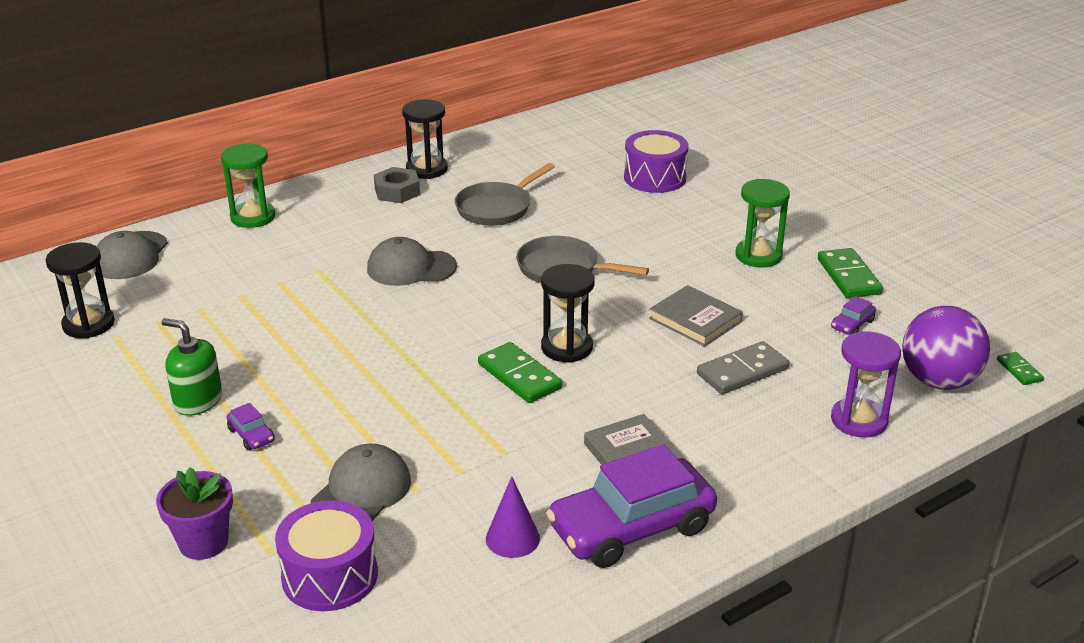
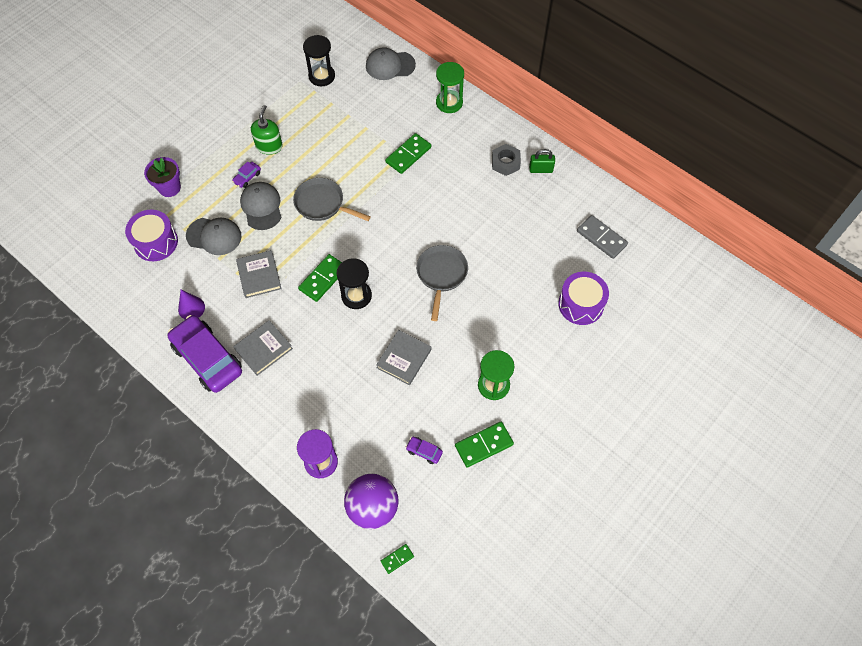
camera: 75 degrees right, 30 degrees up
grey cap [367,237,457,286] -> grey cap moved to [240,182,282,230]
black hourglass [402,99,448,179] -> green padlock [529,149,555,173]
grey pan [455,163,555,226] -> grey pan moved to [293,178,371,221]
grey domino [697,341,789,394] -> grey domino moved to [577,215,628,259]
none -> grey book [236,250,282,298]
none -> green domino [385,133,431,174]

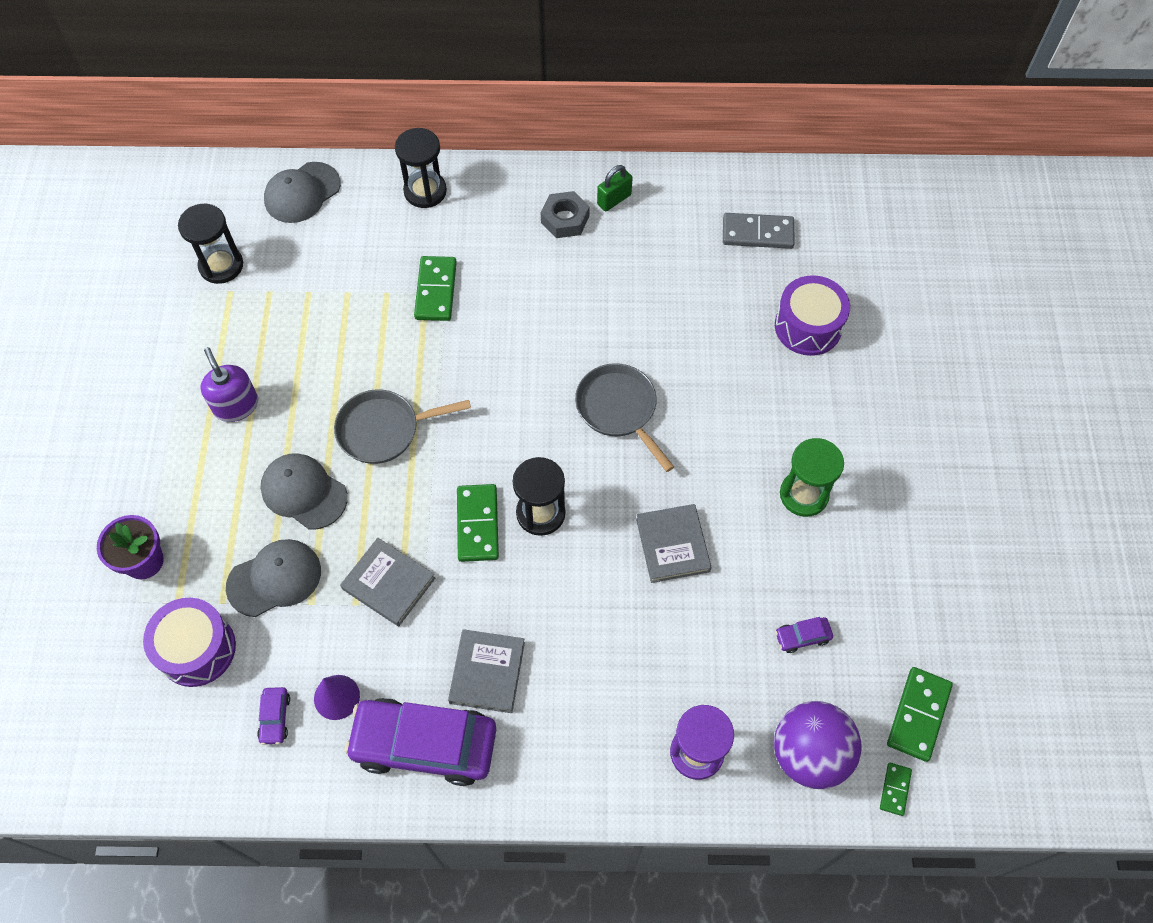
camera: 40 degrees left, 0 degrees up
purple car [232,161,261,188] -> purple car moved to [257,687,290,745]
green soap dispenser [251,105,283,155] -> purple soap dispenser [200,347,258,422]
green hourglass [436,62,464,113] -> black hourglass [395,128,447,208]
green domino [455,422,514,468] -> green domino moved to [887,667,953,762]

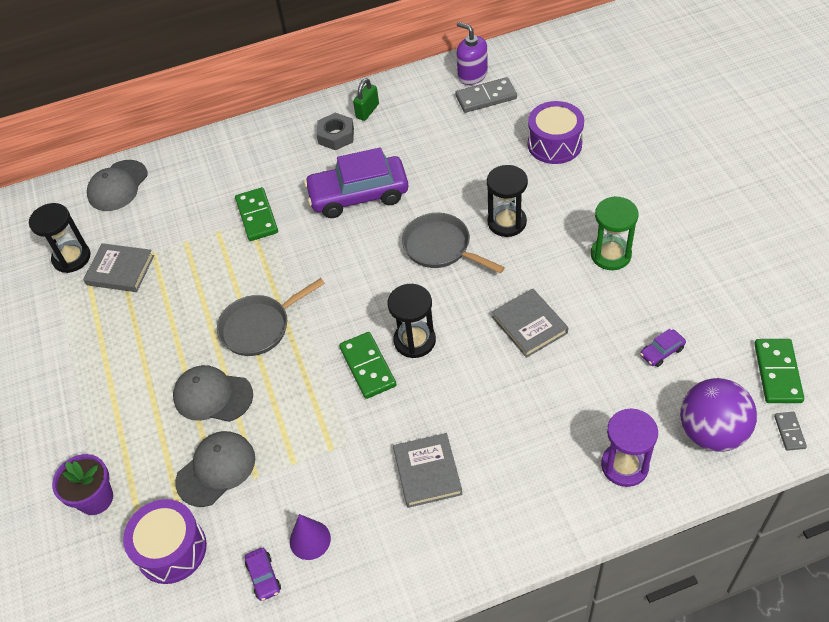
camera: 15 degrees left, 10 degrees down
purple soap dispenser [200,347,258,422] -> purple soap dispenser moved to [457,22,488,85]
grey book [340,538,435,626] -> grey book moved to [83,243,154,292]
purple car [344,698,496,786] -> purple car moved to [304,147,408,218]
black hourglass [395,128,447,208] -> black hourglass moved to [487,165,528,237]
green domino [880,763,912,816] -> grey domino [774,412,807,451]

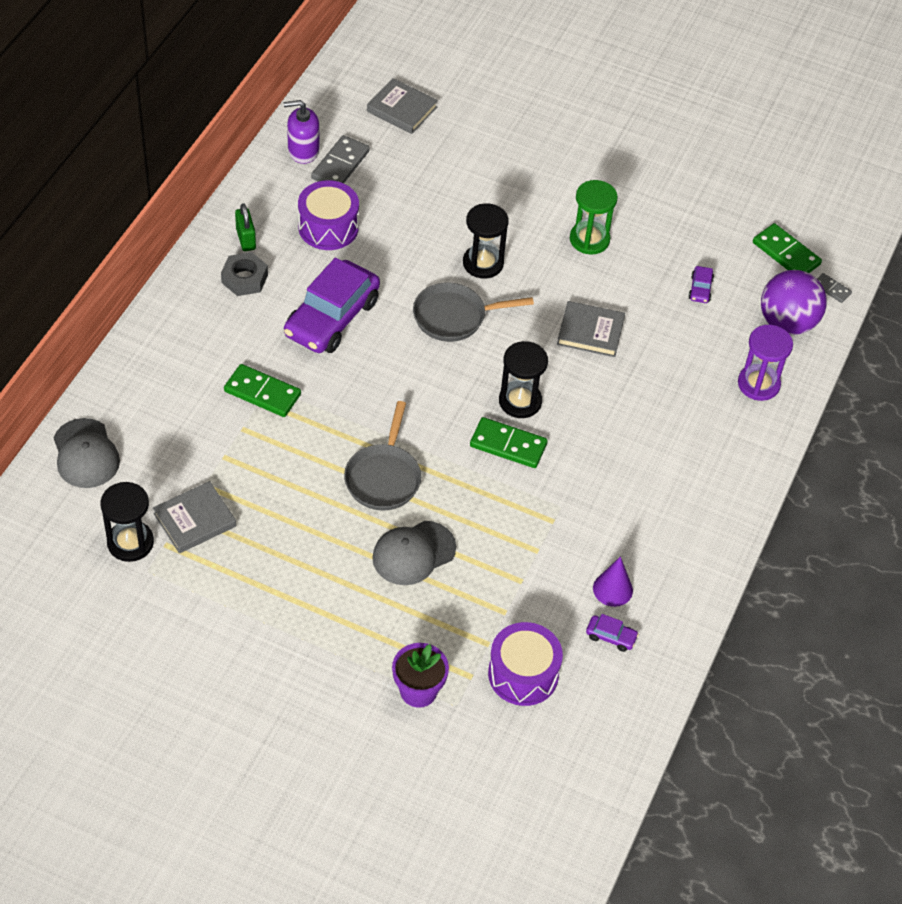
camera: 55 degrees left, 0 degrees up
grey cap [175,431,255,507] -> none
grey book [393,433,463,508] -> grey book moved to [367,78,438,134]
purple drum [528,101,584,164] -> purple drum moved to [298,180,359,250]

